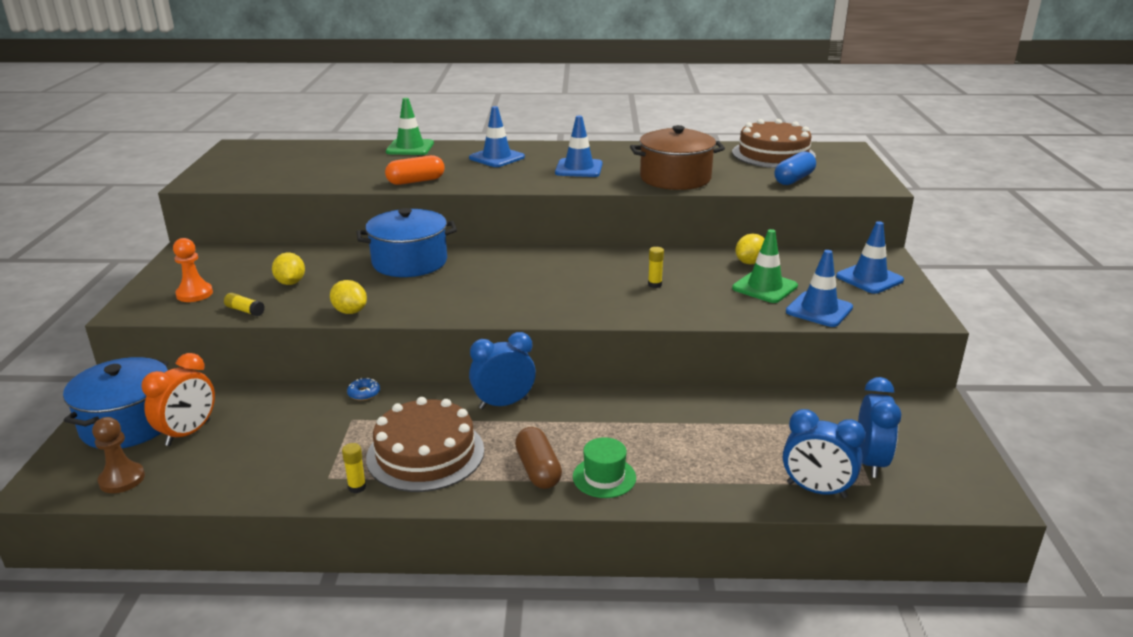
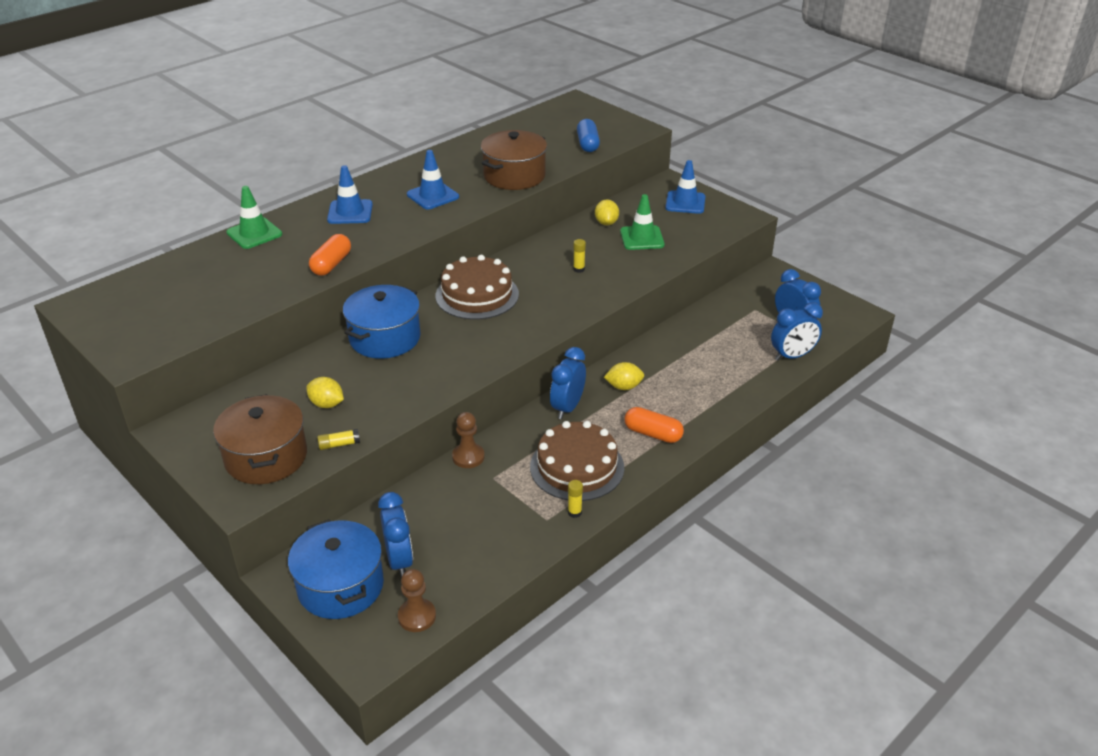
camera: 45 degrees left, 10 degrees up
orange clock [142,353,215,446] -> blue clock [378,492,413,578]
orange pawn [173,238,213,302] -> brown pot [213,394,307,484]
yellow lemon [330,280,367,314] -> yellow lemon moved to [604,362,644,390]
blue donut [347,378,380,401] -> brown pawn [452,412,485,468]
brown capsule [515,427,562,489] -> orange capsule [624,407,684,443]
green hat [573,437,636,498] -> none
brown cake [732,119,816,168] -> brown cake moved to [435,255,519,320]
blue traffic cone [786,250,853,327] -> none

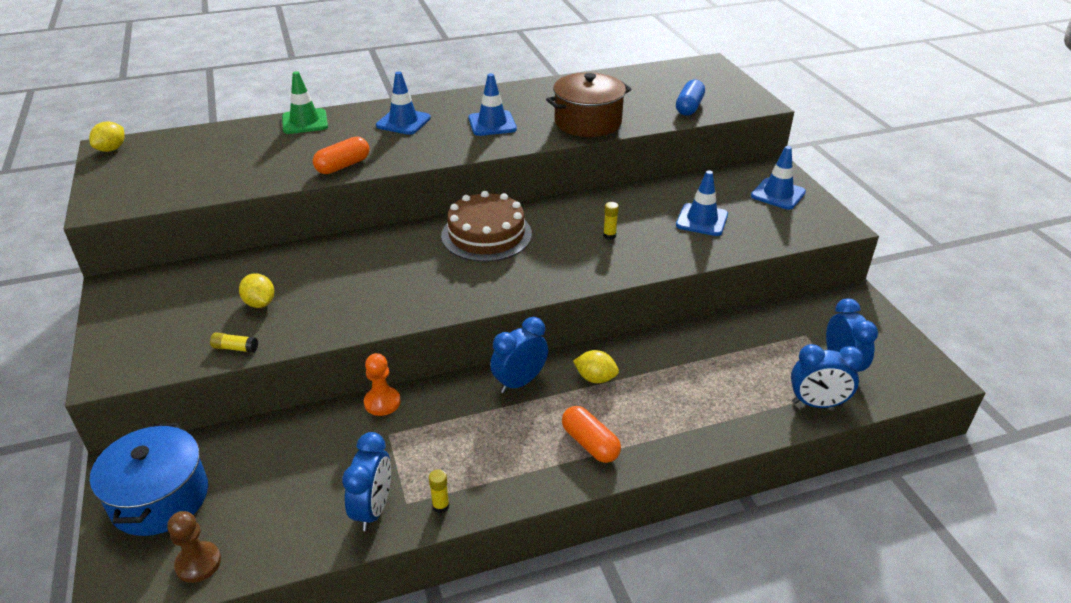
camera: 25 degrees right, 0 degrees up
brown pot [213,394,307,484] -> none
blue pot [343,285,421,359] -> none
blue clock [378,492,413,578] -> blue clock moved to [342,432,391,531]
brown pawn [452,412,485,468] -> orange pawn [364,353,400,416]
brown cake [530,421,624,501] -> none
yellow lemon [595,199,619,225] -> yellow lemon moved to [89,122,125,152]
green traffic cone [620,194,665,250] -> blue traffic cone [676,170,728,236]

